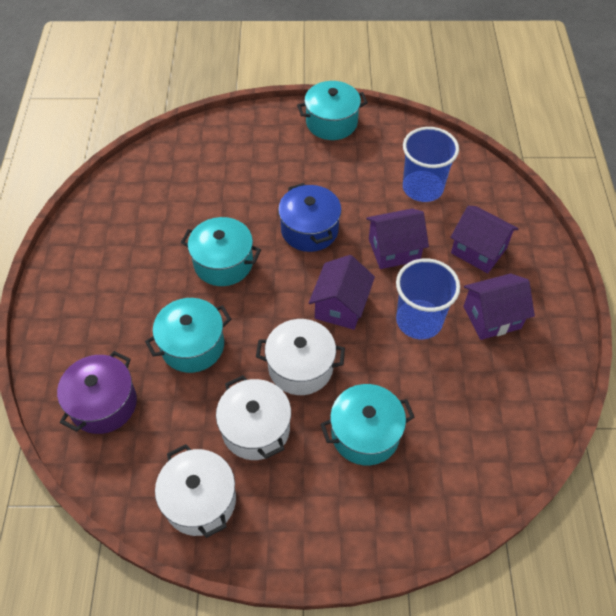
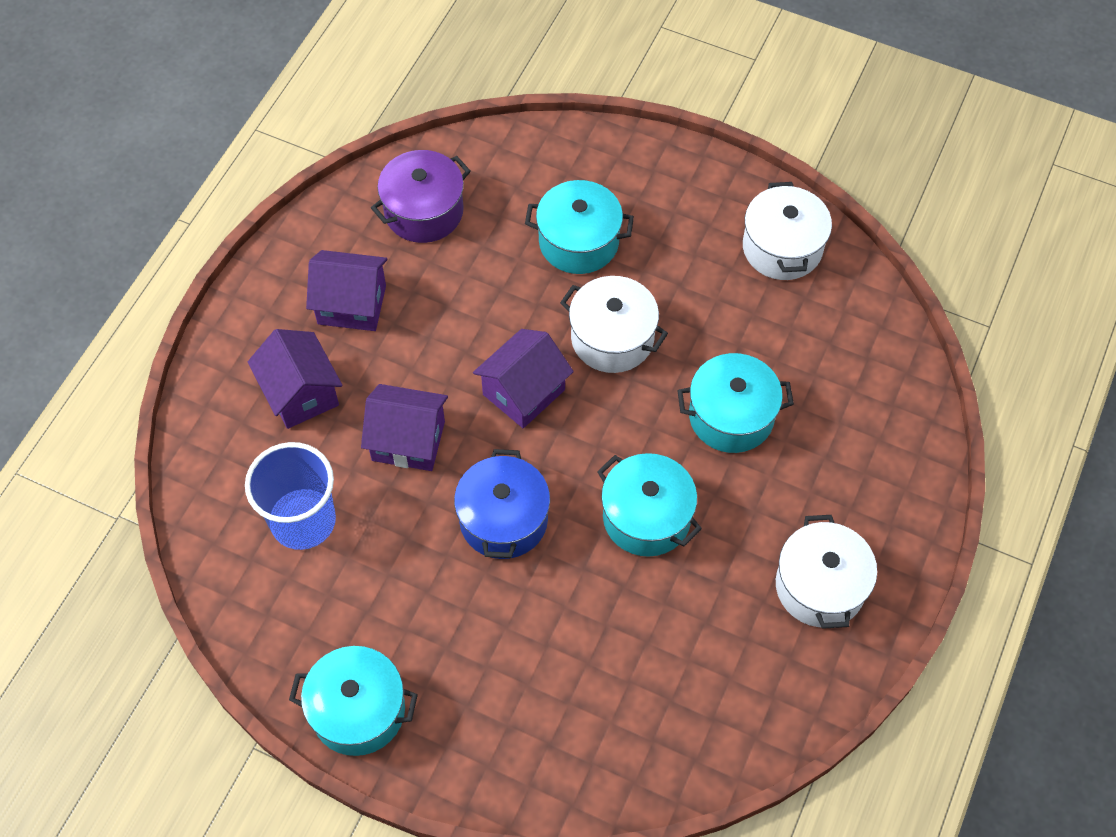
camera: 155 degrees left, 5 degrees up
purple pot [57,351,137,434] -> purple pot moved to [371,150,471,243]
white pot [216,375,291,460] -> white pot moved to [776,515,877,629]
blue cup [396,258,460,339] -> none

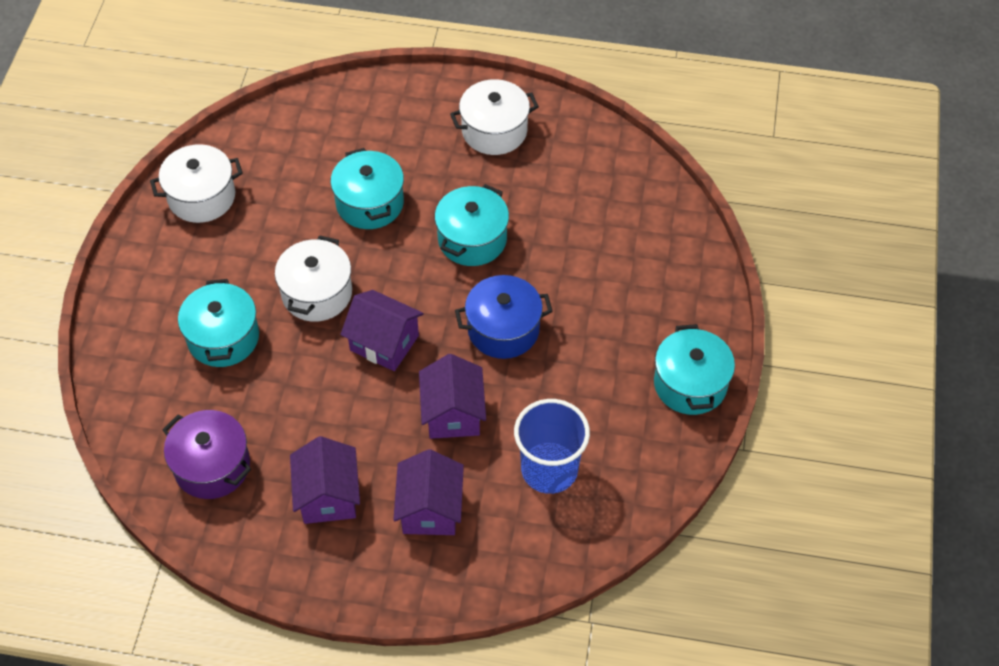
camera: 105 degrees left, 5 degrees down
purple house [248,329,343,429] -> purple house turned 45 degrees counterclockwise [393,449,464,535]

